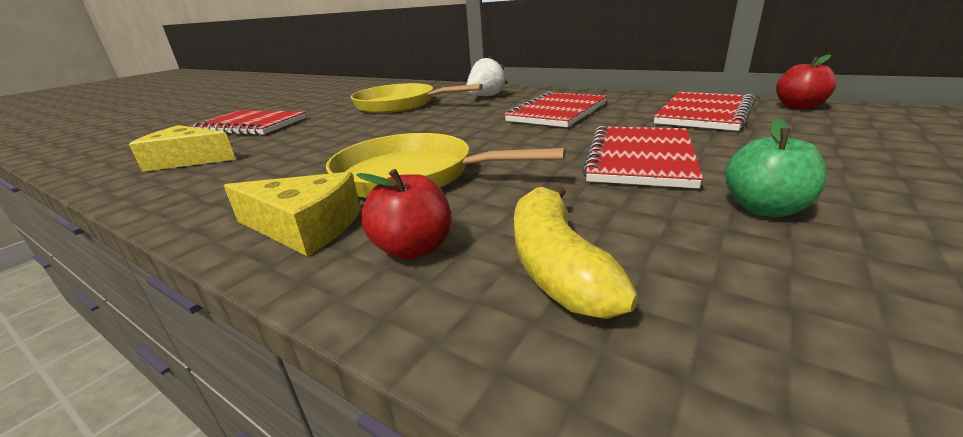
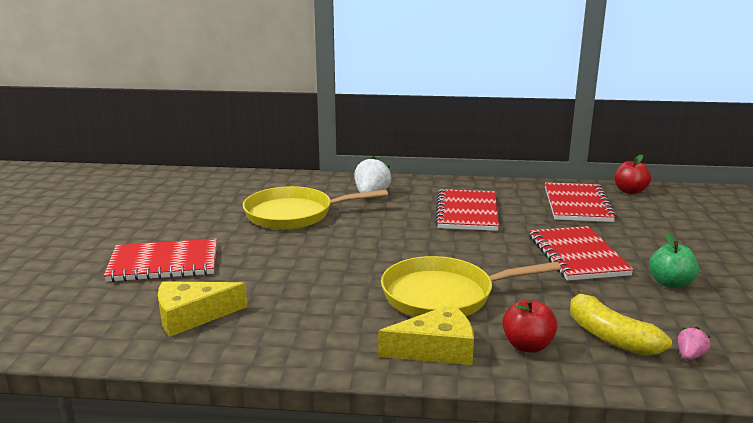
camera: 30 degrees left, 5 degrees down
none -> pink strawberry [678,327,711,360]

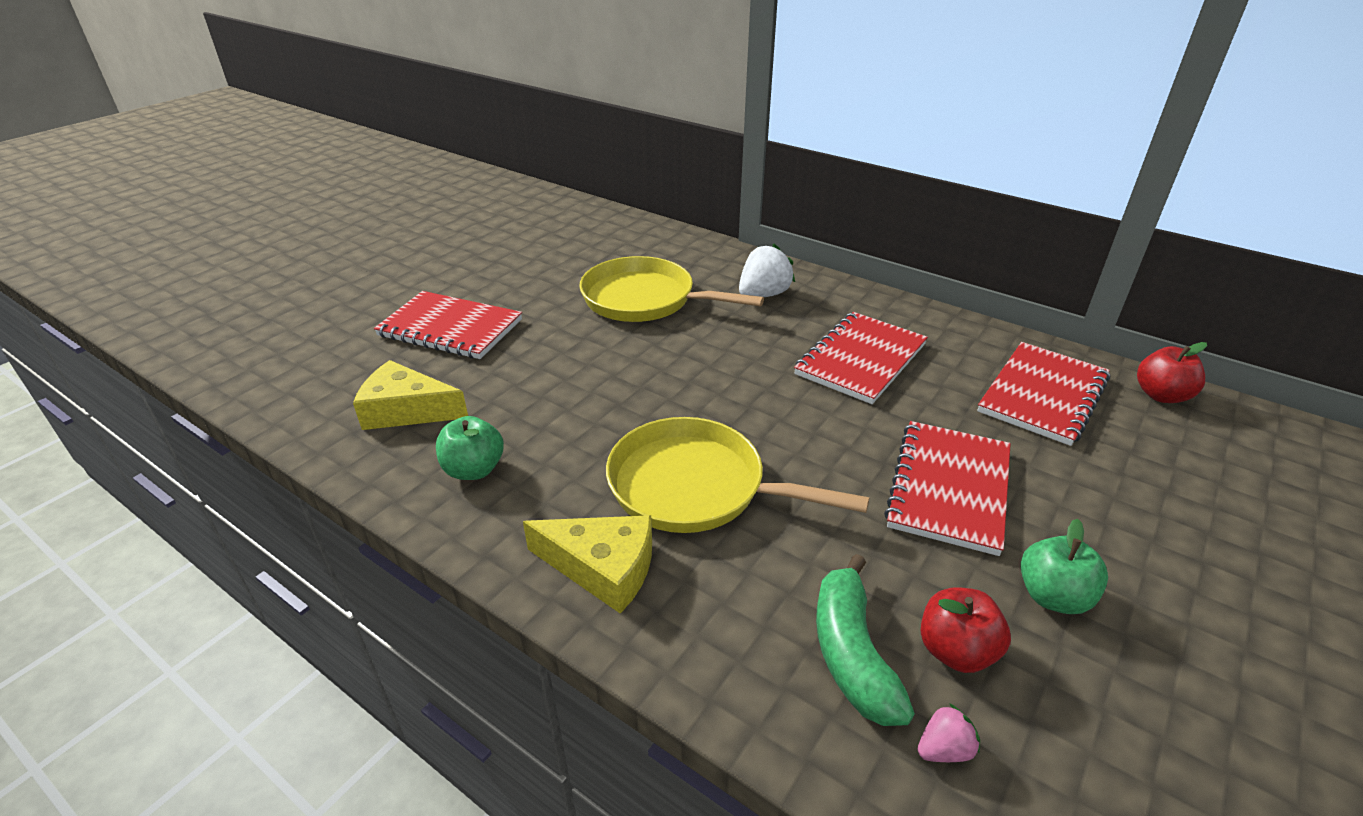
camera: 30 degrees right, 15 degrees up
red apple [503,300,557,353] -> red apple moved to [921,587,1011,673]
yellow banana [570,289,672,356] -> green banana [816,554,915,726]
none -> green apple [436,416,504,480]

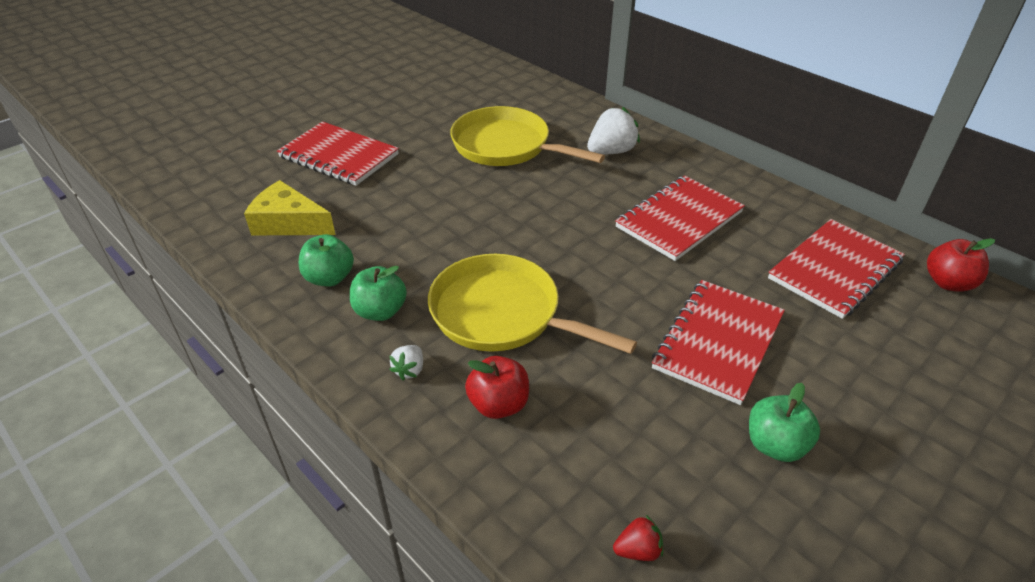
camera: 10 degrees right, 5 degrees up
yellow cheese [523,515,652,614] -> white strawberry [389,345,423,380]
green banana [816,554,915,726] -> none
pink strawberry [918,703,980,762] -> red strawberry [613,515,663,561]
red apple [921,587,1011,673] -> red apple moved to [465,356,529,419]
none -> green apple [350,266,407,321]

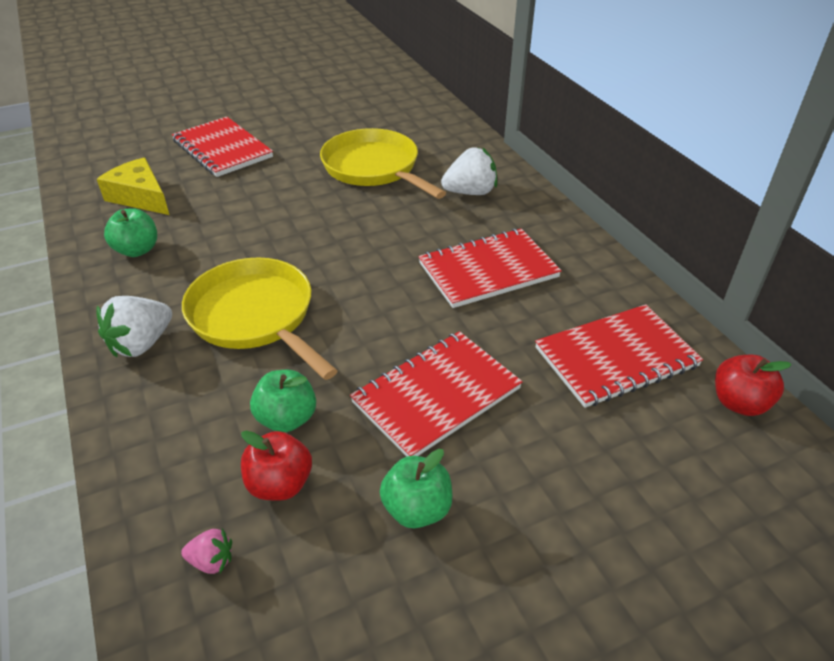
camera: 20 degrees right, 0 degrees up
green apple [350,266,407,321] -> green apple moved to [250,370,316,433]
white strawberry [389,345,423,380] -> white strawberry [96,296,172,357], size x1.91
red apple [465,356,529,419] -> red apple moved to [241,431,312,501]
red strawberry [613,515,663,561] -> pink strawberry [181,528,232,574]

